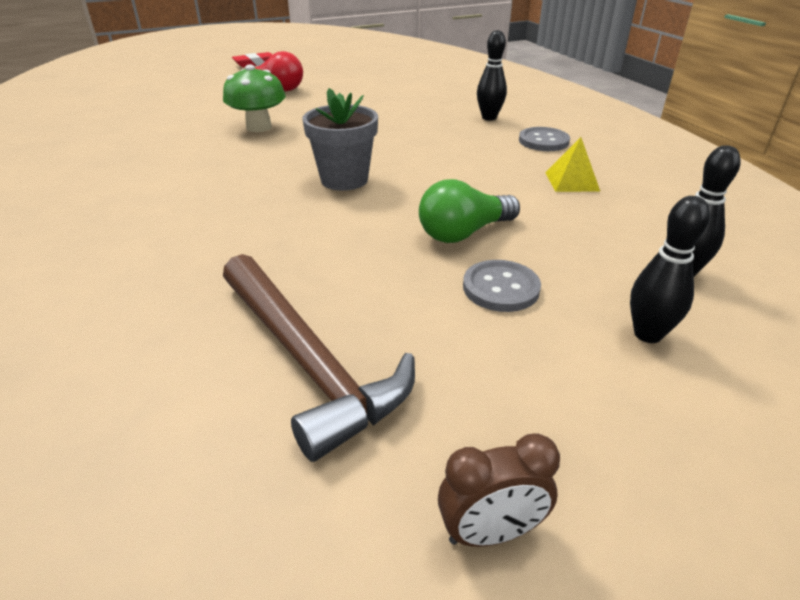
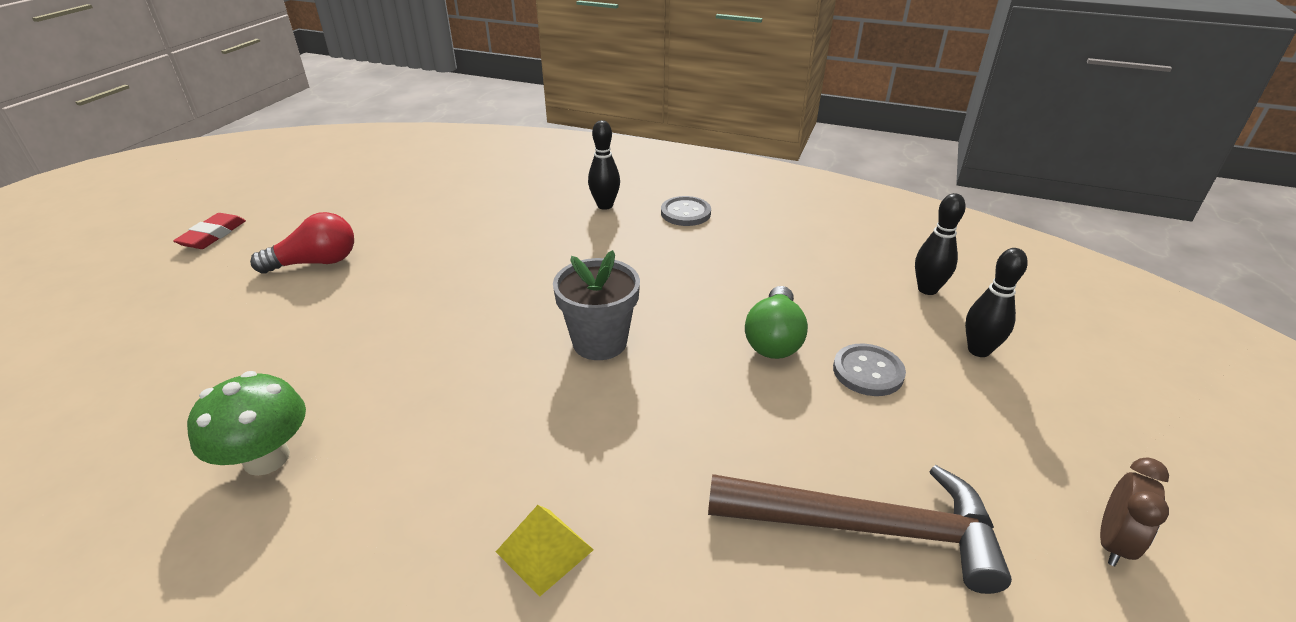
camera: 45 degrees left, 0 degrees up
green mushroom [223,65,286,132] -> green mushroom moved to [187,371,306,476]
yellow pyramid [545,137,600,192] -> yellow pyramid moved to [496,505,594,597]

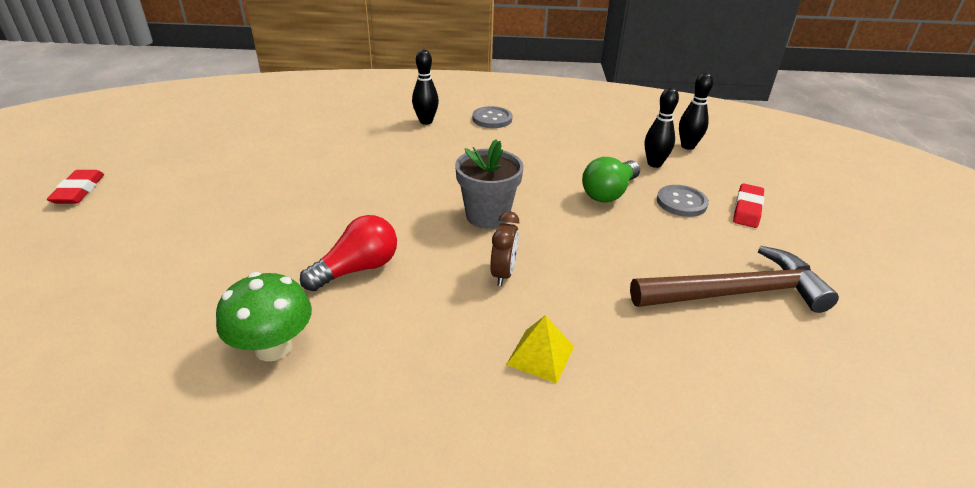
camera: 20 degrees left, 0 degrees up
red light bulb [250,212,354,274] -> red light bulb moved to [300,215,397,291]
green light bulb [745,286,808,359] -> green light bulb turned 45 degrees clockwise [582,157,640,203]
black bowling pin [965,248,1028,357] -> black bowling pin moved to [645,87,679,168]
brown clock [1100,457,1169,566] -> brown clock moved to [490,211,519,286]
none -> red eraser [733,183,764,228]

